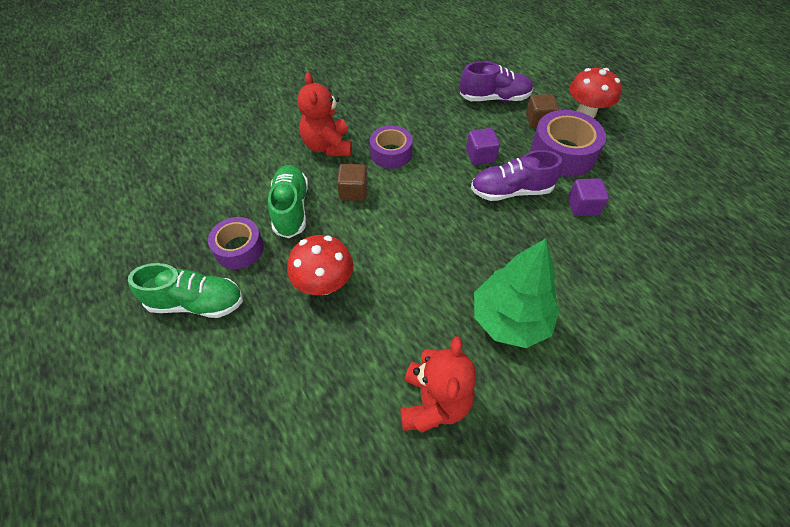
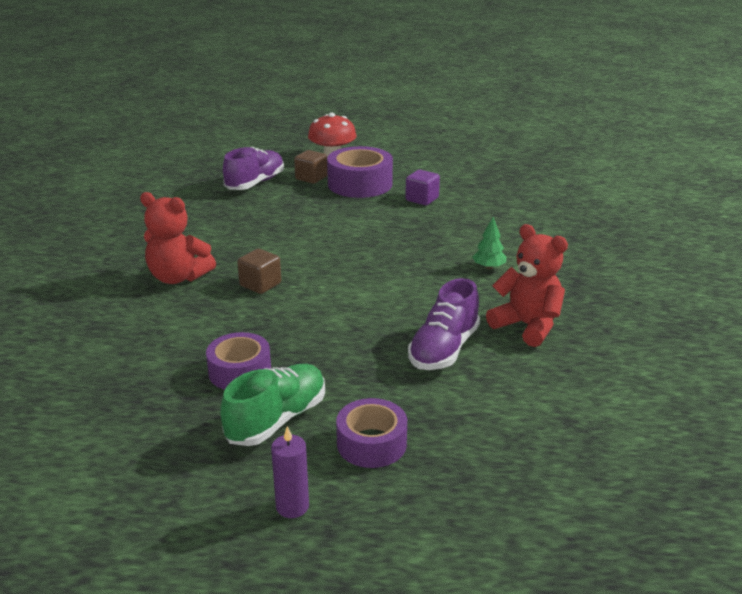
camera: 55 degrees left, 25 degrees down
green shoe [268,165,308,238] -> none
red mushroom [287,235,353,295] -> none
purple tape [370,125,413,169] -> purple tape moved to [336,398,407,468]
purple cube [466,128,500,165] -> none
purple shoe [471,150,562,201] -> purple shoe moved to [408,278,480,370]
green tree [474,238,560,348] -> green tree [472,217,506,269], size x0.44
none -> purple candle [271,426,309,518]

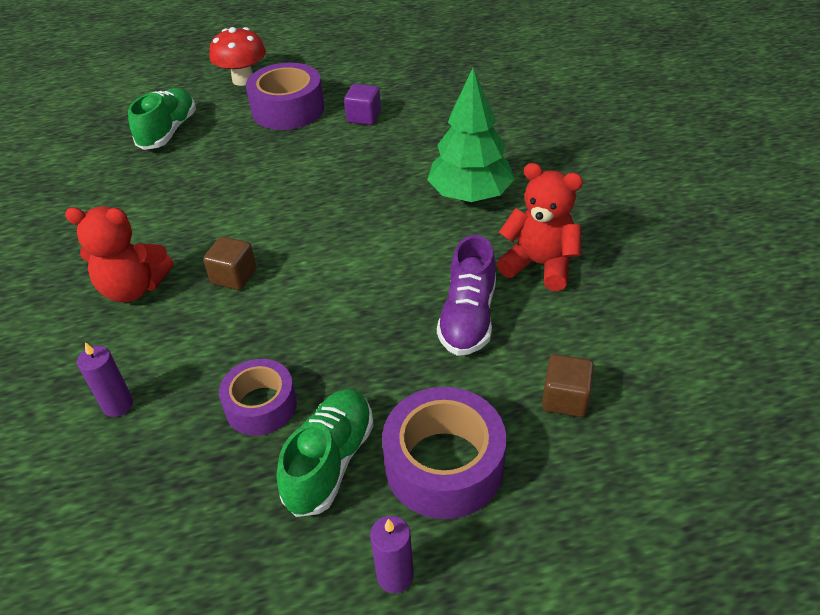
camera: 15 degrees left, 15 degrees up
purple shoe [223,147,284,190] -> green shoe [128,88,196,150]
brown cube [294,150,328,184] -> brown cube moved to [542,354,594,417]
purple tape [336,398,407,468] -> purple tape [382,387,506,519], size x1.54
green tree [472,217,506,269] -> green tree [427,68,515,202], size x2.29
none -> purple candle [77,342,133,417]

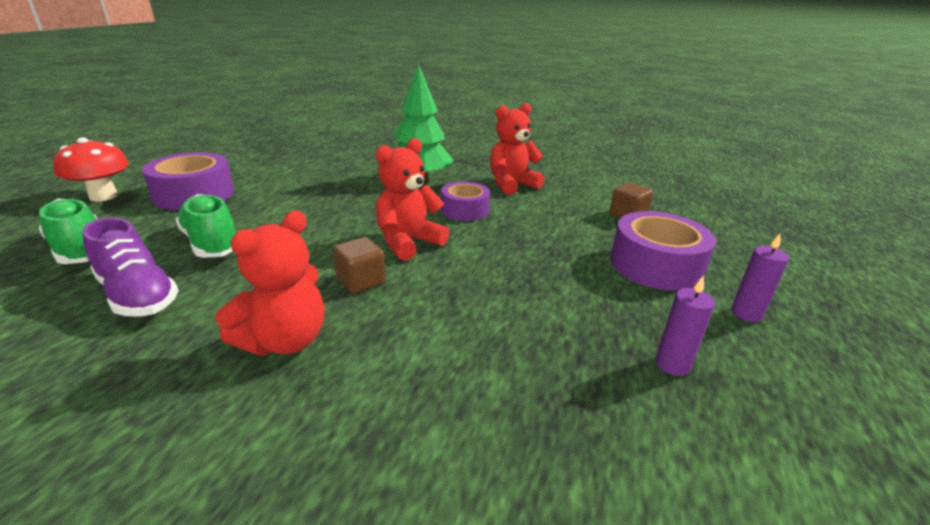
camera: 60 degrees left, 15 degrees down
purple candle [77,342,133,417] -> purple candle moved to [655,275,715,376]
purple tape [219,359,297,436] -> purple tape moved to [441,182,490,221]
green shoe [277,389,374,517] -> green shoe moved to [175,194,235,258]
purple cube [344,84,381,125] -> none
purple shoe [437,235,496,356] -> purple shoe moved to [82,217,179,317]
none -> red teddy bear [375,138,450,261]

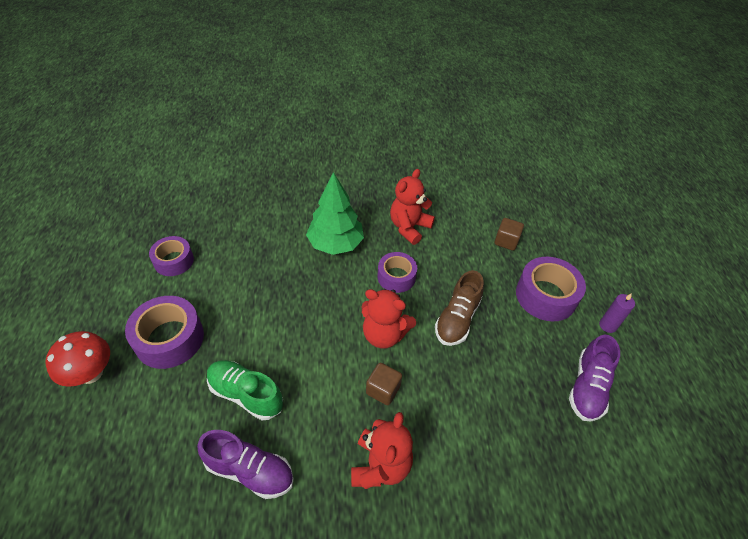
camera: 25 degrees left, 20 degrees up
green shoe [39,199,97,264] -> none
red teddy bear [375,138,450,261] -> red teddy bear turned 90 degrees counterclockwise [362,289,416,349]
purple candle [655,275,715,376] -> purple shoe [569,334,620,422]
none -> purple tape [149,236,194,276]
none -> brown shoe [435,270,484,346]

